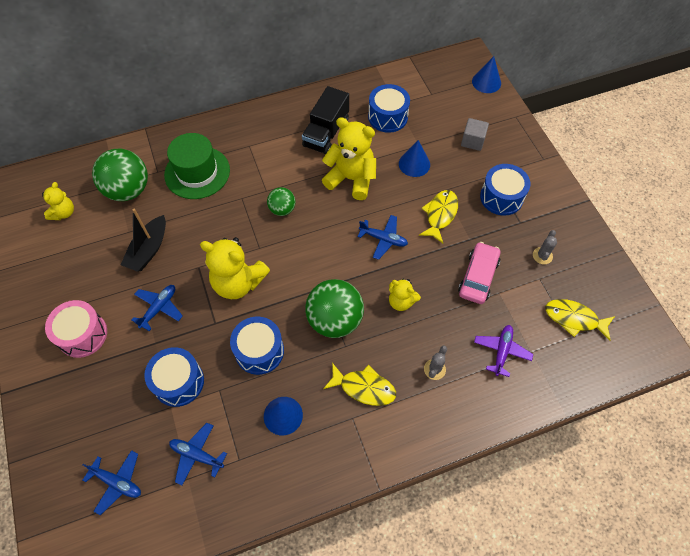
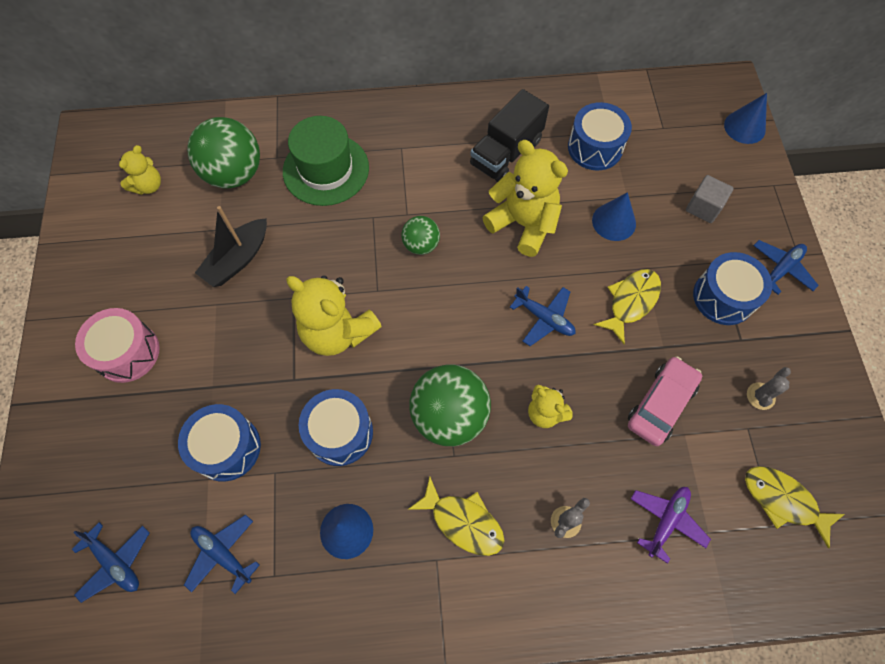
camera: 15 degrees right, 5 degrees up
blue plane [132,285,183,331] -> blue plane moved to [753,240,819,295]

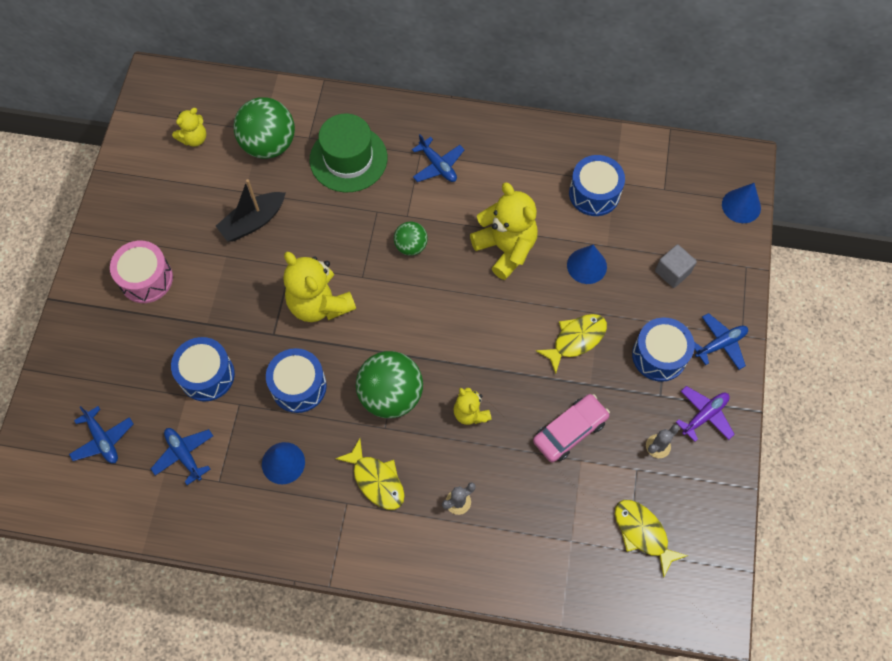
camera: 15 degrees right, 0 degrees up
black truck [470,89,549,182] -> none
blue plane [510,286,576,346] -> blue plane moved to [412,134,465,182]
purple plane [631,487,711,564] -> purple plane moved to [676,386,735,442]

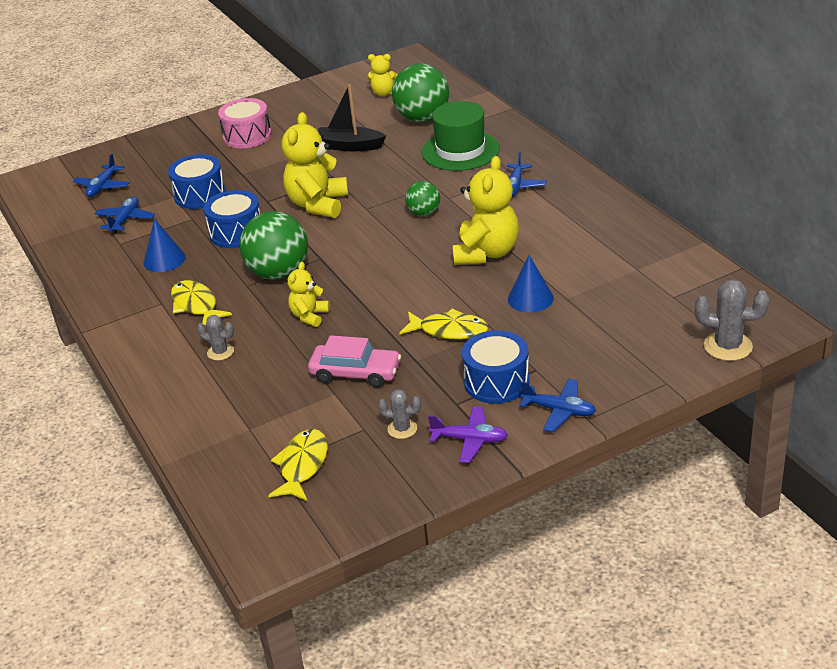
camera: 55 degrees right, 30 degrees down
yellow fish [335,439,404,510] -> yellow fish turned 135 degrees clockwise [171,280,232,326]
blue drum [569,155,625,216] -> none
grey cube [655,244,697,288] -> none
blue cone [722,183,761,223] -> grey cactus [695,279,769,361]

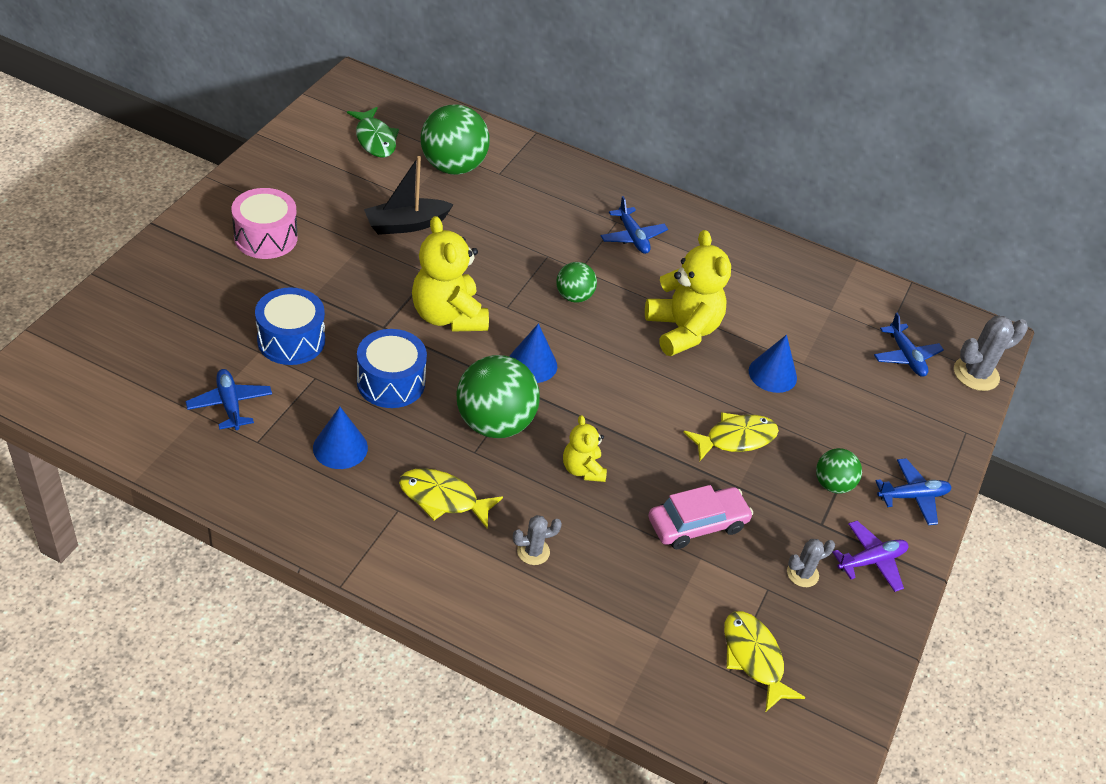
camera: 45 degrees left, 10 degrees up
blue plane [73,154,130,197] -> blue plane moved to [874,313,944,377]
yellow teddy bear [367,54,398,96] -> green fish [347,107,399,157]
green hat [421,101,500,171] -> none
blue drum [462,330,530,404] -> green ball [816,448,862,494]
none -> blue cone [509,323,557,383]

